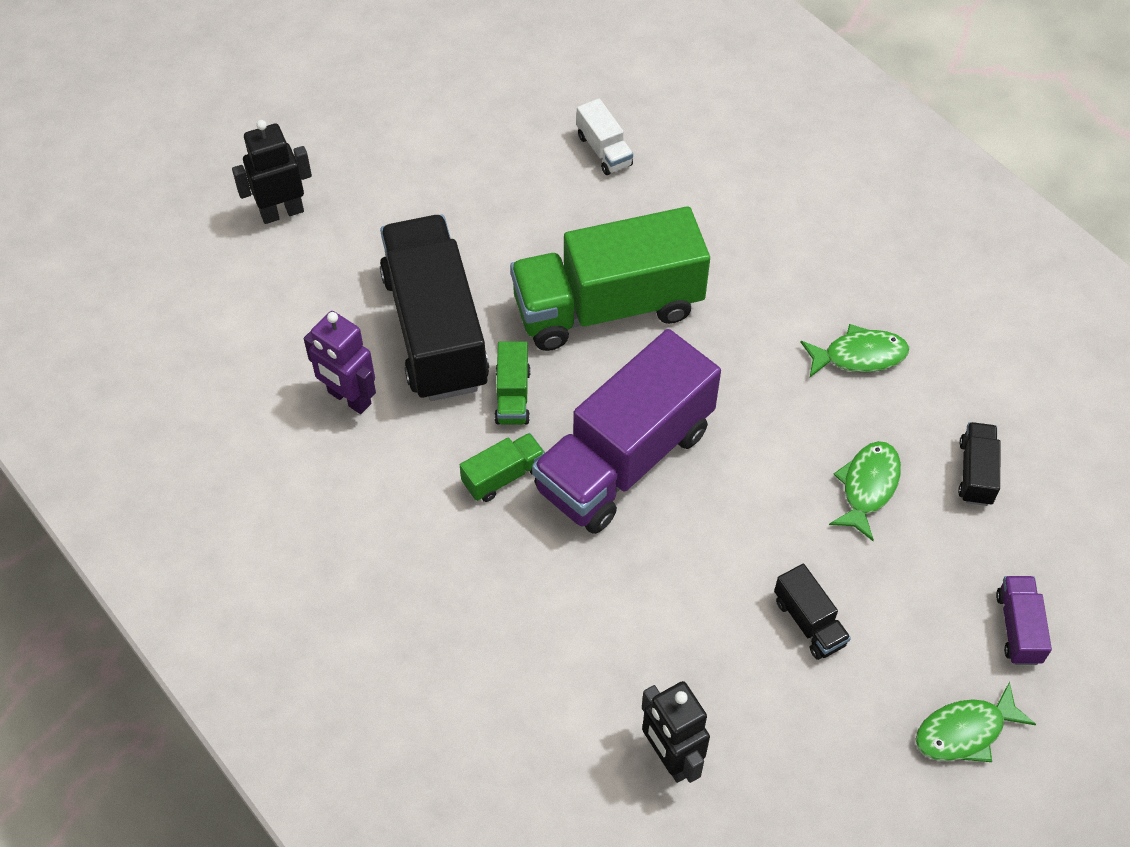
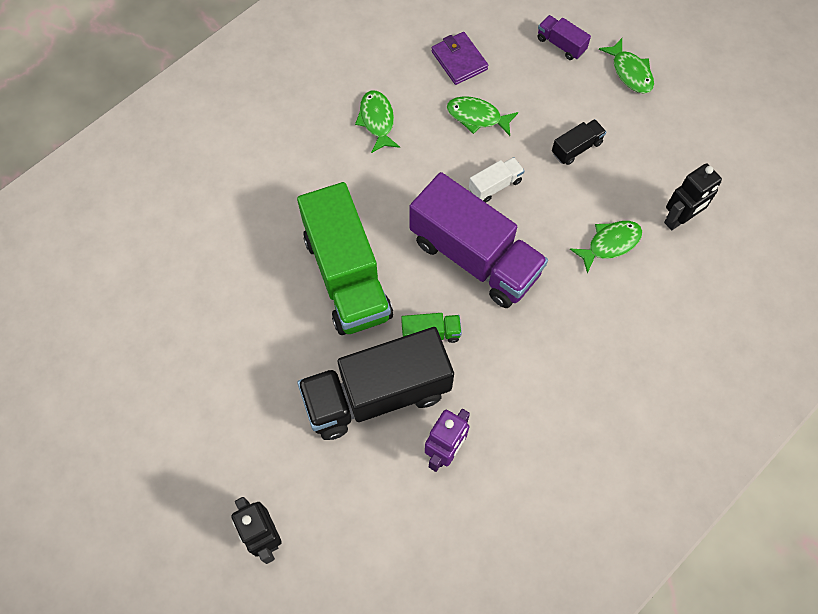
camera: 95 degrees left, 10 degrees up
green truck [460,433,545,502] -> none
white truck [577,98,633,175] -> white truck moved to [469,157,525,203]
black truck [958,422,1001,506] -> purple wallet [432,32,488,85]
purple truck [996,576,1052,665] -> purple truck turned 45 degrees clockwise [538,15,591,60]
none -> green fish [570,221,642,273]

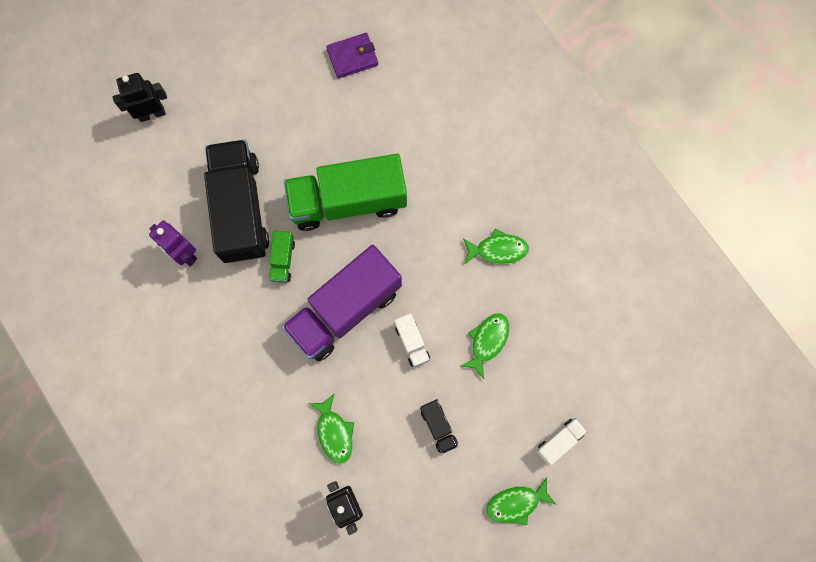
camera: 100 degrees right, 10 degrees up
purple wallet [432,32,488,85] -> purple wallet moved to [326,33,378,79]
purple truck [538,15,591,60] -> white truck [536,418,588,465]

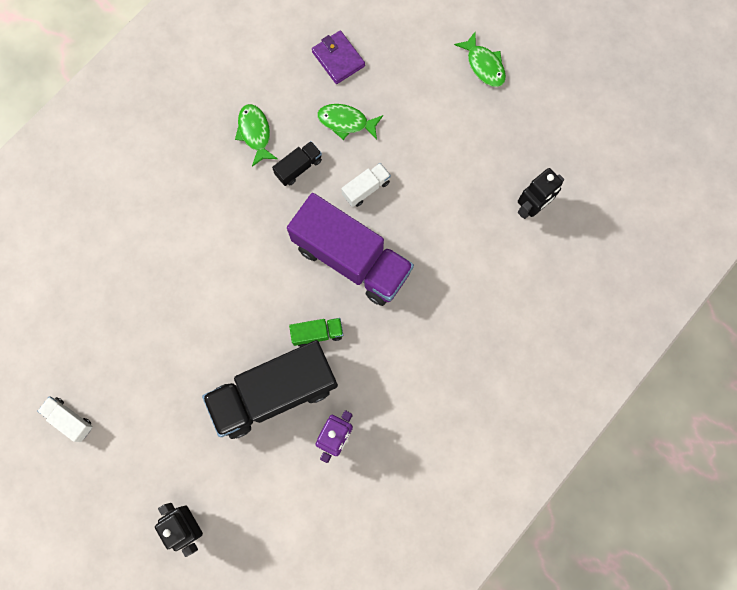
camera: 105 degrees left, 0 degrees up
green truck [284,154,407,231] -> none
green fish [309,393,354,464] -> none
purple wallet [326,33,378,79] -> purple wallet moved to [312,30,365,84]
black truck [420,399,458,454] -> black truck moved to [272,141,322,186]
white truck [536,418,588,465] -> white truck moved to [37,396,93,442]

